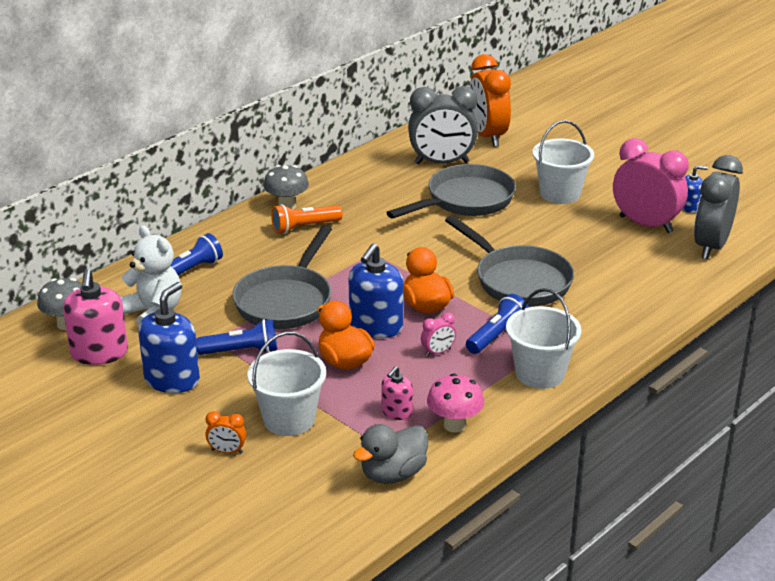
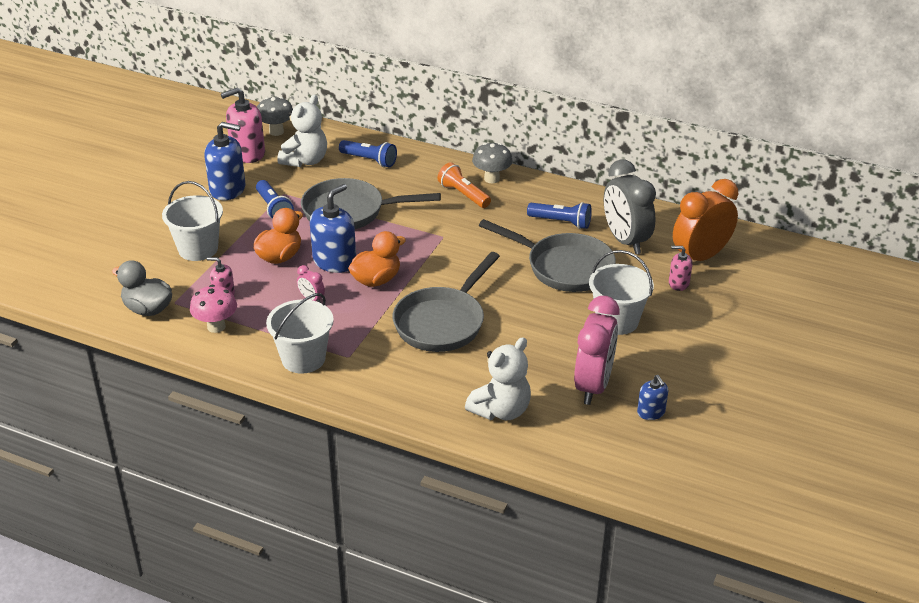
camera: 70 degrees right, 5 degrees up
orange clock [206,411,246,454] -> none
blue soap dispenser [349,243,404,338] -> blue soap dispenser turned 120 degrees clockwise [310,184,356,273]
blue flashlight [466,294,529,354] -> blue flashlight moved to [527,202,592,229]
grey clock [694,155,743,259] -> none
none -> white teddy bear [465,337,531,420]
none -> pink soap dispenser [669,246,693,291]

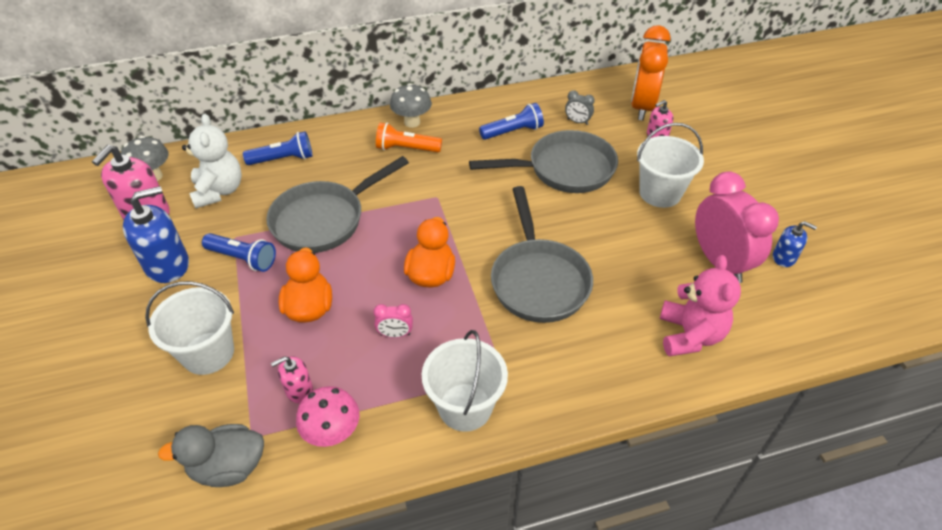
camera: 40 degrees left, 10 degrees up
blue soap dispenser [310,184,356,273] -> none
white teddy bear [465,337,531,420] -> pink teddy bear [660,255,741,357]
grey clock [604,160,656,254] -> grey clock [565,90,595,125], size x0.43

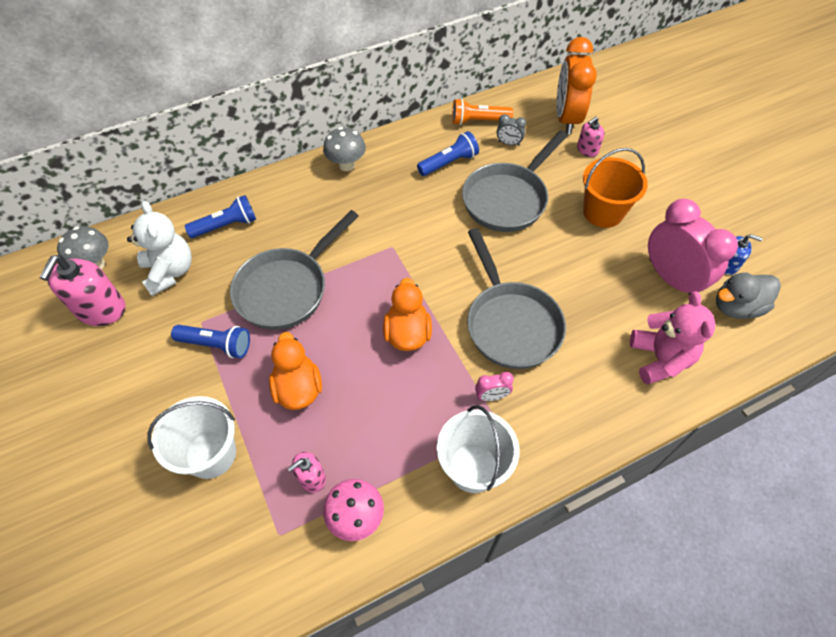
camera: 10 degrees left, 10 degrees up
blue soap dispenser [123,186,189,283] -> none
grey duck [158,424,264,487] -> grey duck moved to [716,273,781,319]
pink clock [374,304,413,338] -> pink clock moved to [475,372,514,401]
orange flashlight [376,123,442,152] -> orange flashlight moved to [452,98,513,125]
grey pan [469,130,618,193] -> grey pan turned 150 degrees clockwise [462,130,568,232]
white bucket [637,123,704,208] -> orange bucket [583,148,648,228]

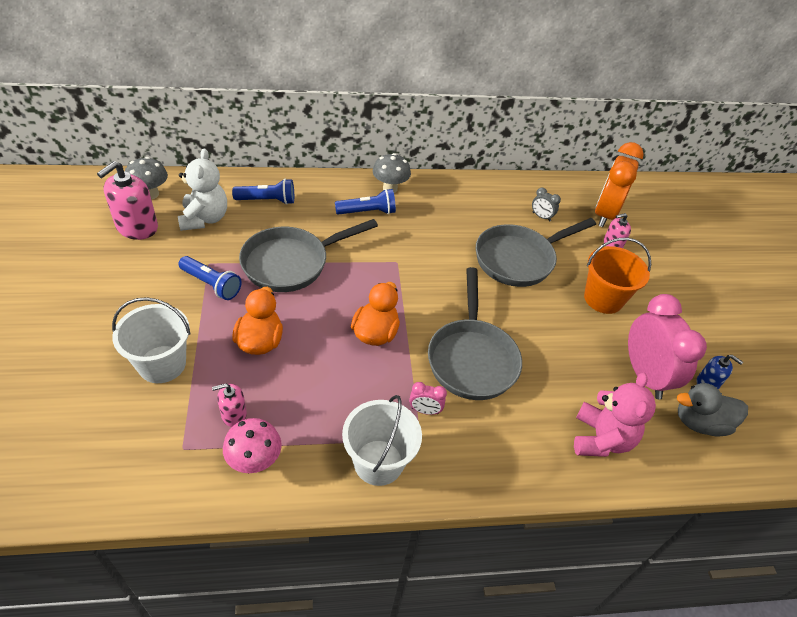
camera: 15 degrees right, 10 degrees down
blue flashlight [417,131,479,176] -> blue flashlight moved to [335,189,396,215]
orange flashlight [452,98,513,125] -> none

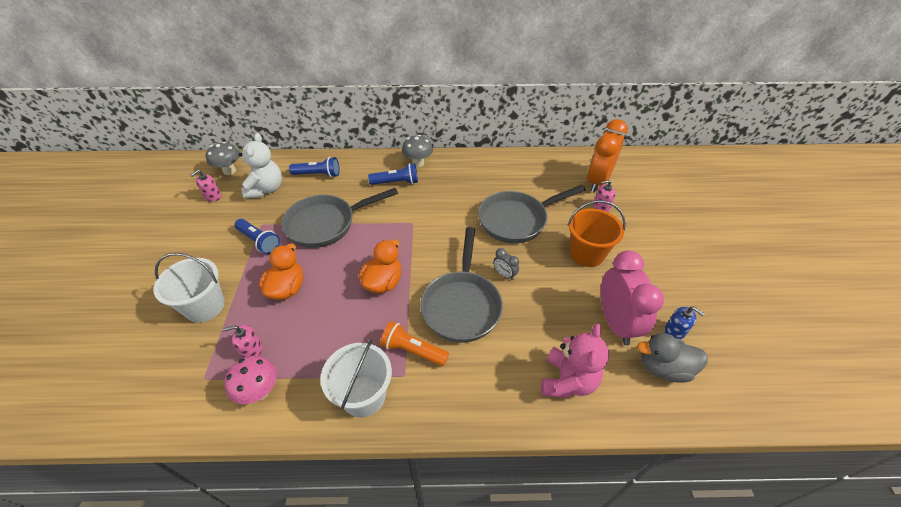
camera: 10 degrees right, 0 degrees up
pink soap dispenser [97,161,158,240] -> pink soap dispenser [191,170,221,202], size x0.54
pink clock [409,382,447,415] -> orange flashlight [380,321,449,366]
grey clock [532,188,561,222] -> grey clock moved to [493,248,519,280]

